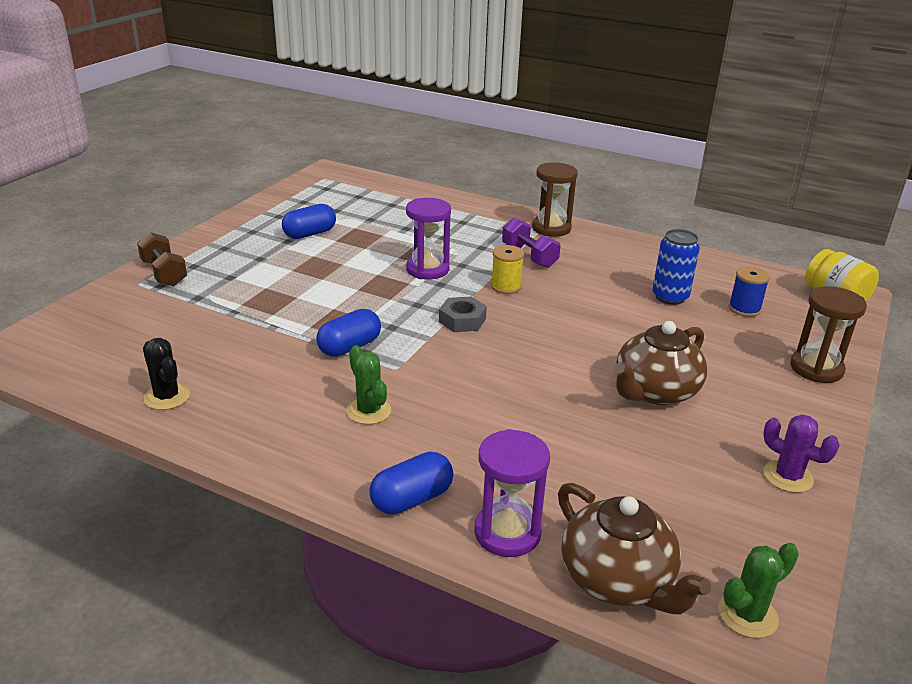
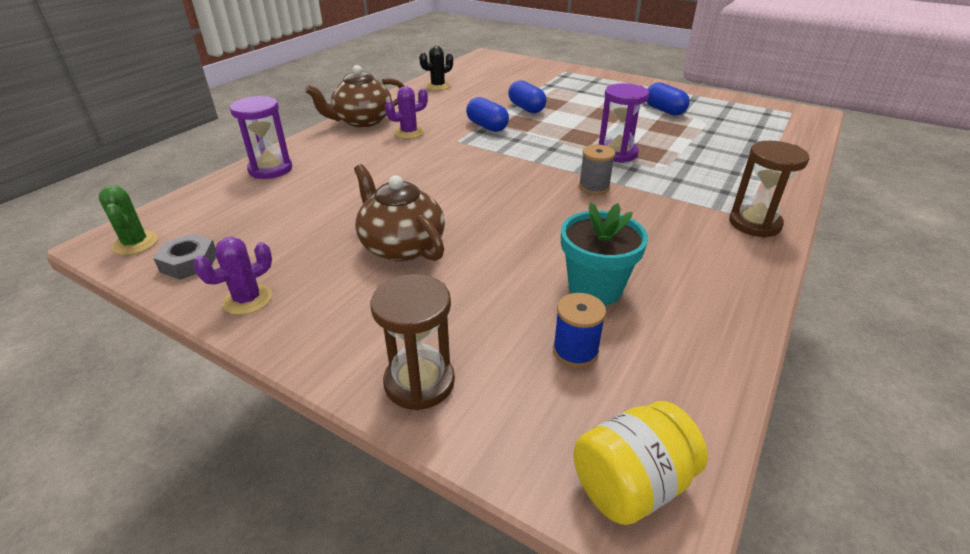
camera: 95 degrees right, 5 degrees up
brown dumbbell [137,232,187,286] -> none
green cactus [346,345,391,425] -> purple cactus [385,86,428,139]
blue capsule [369,452,453,515] -> blue capsule moved to [508,80,547,113]
grey nut [439,297,487,332] -> grey nut moved to [153,233,216,280]
yellow spool [491,245,524,294] -> grey spool [579,145,615,195]
purple dumbbell [502,218,560,268] -> none
brown teapot [558,483,711,614] -> brown teapot moved to [305,65,404,128]
blue can [653,229,700,305] -> turquoise flower pot [561,203,648,306]

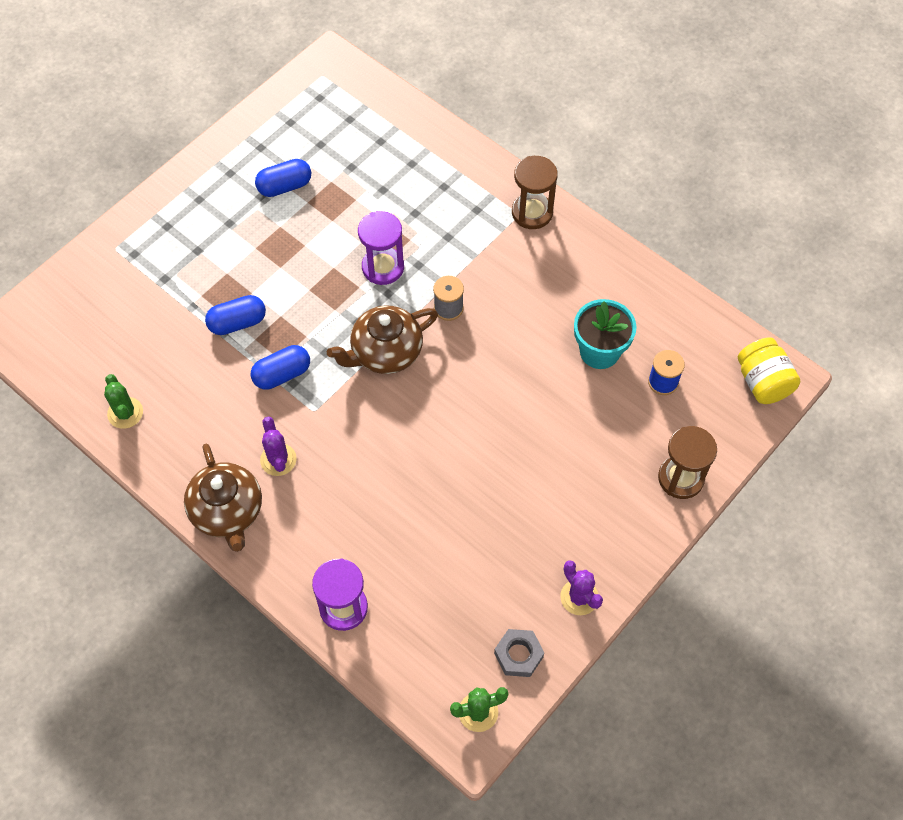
camera: 80 degrees left, 25 degrees up
brown teapot [354,164,445,262] -> brown teapot moved to [327,306,438,374]
black cactus [419,46,453,90] -> green cactus [104,374,143,429]

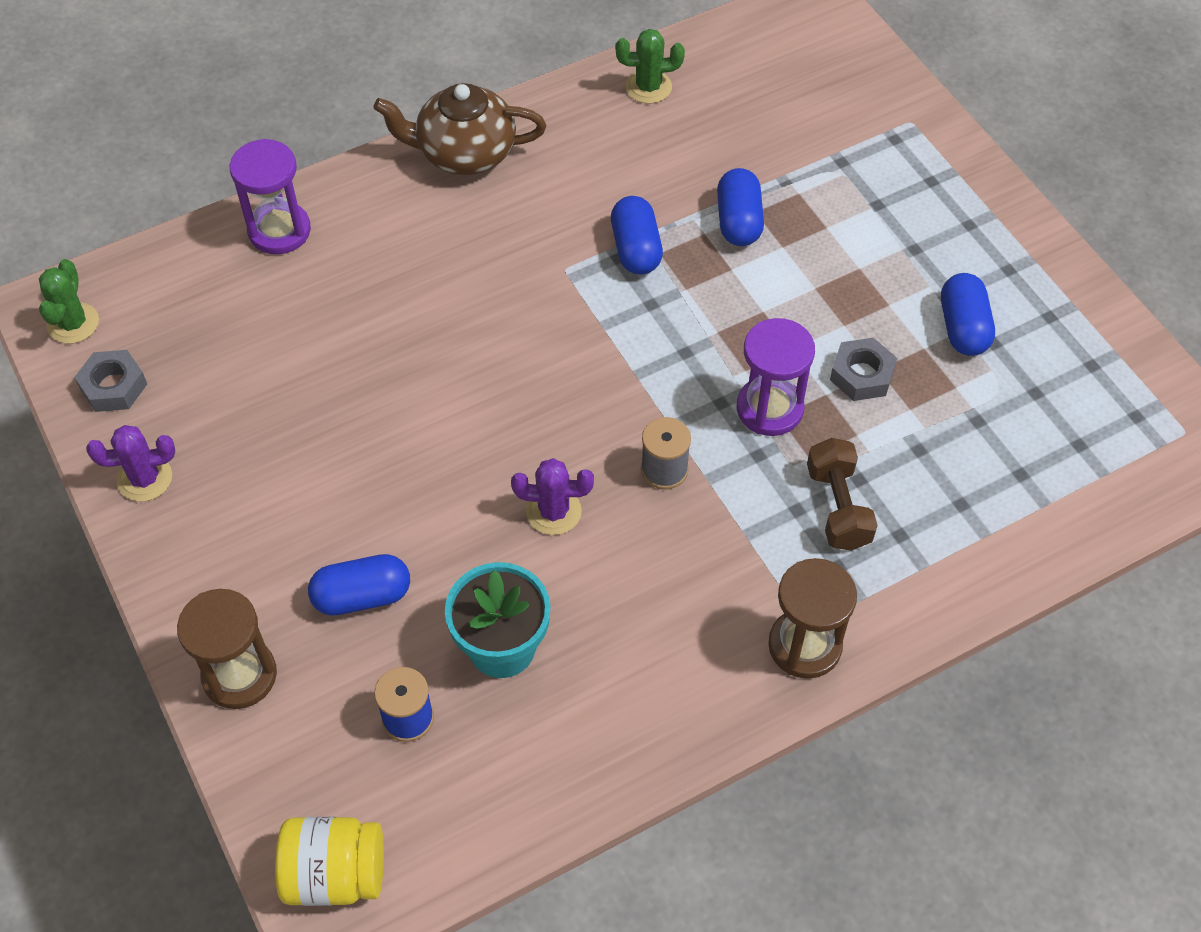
camera: 110 degrees right, 5 degrees down
purple cactus [260,417,297,476] -> purple cactus moved to [511,458,594,535]
brown teapot [327,306,438,374] -> none
none -> blue capsule [308,554,410,616]
none -> brown dumbbell [807,438,878,551]
none -> grey nut [830,338,897,401]

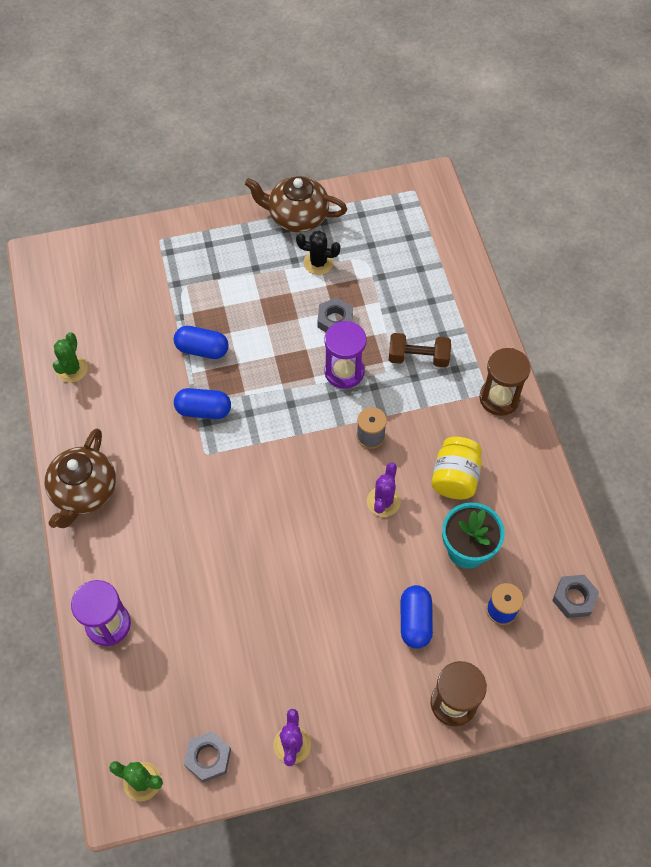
camera: 75 degrees left, 5 degrees up
yellow jar [275,817,384,906] -> yellow jar moved to [431,437,482,499]
blue capsule [941,273,995,356] -> black cactus [296,231,341,275]
none -> brown teapot [245,176,347,232]
none -> grey nut [552,575,599,618]

